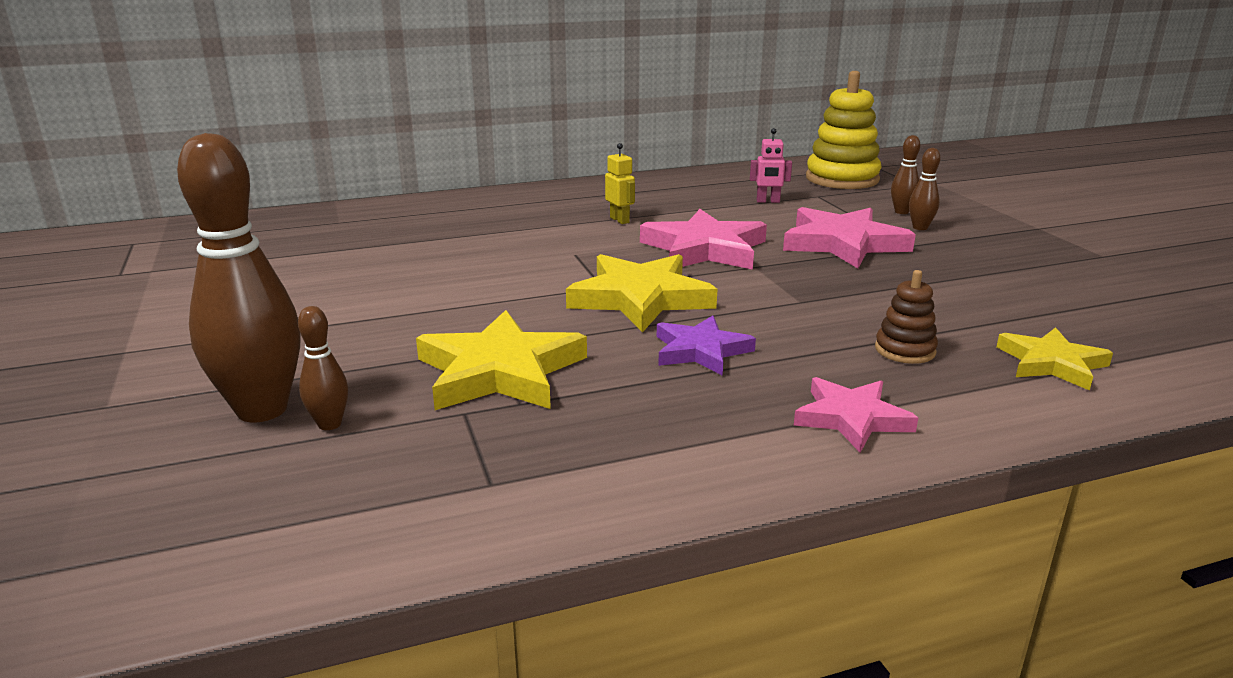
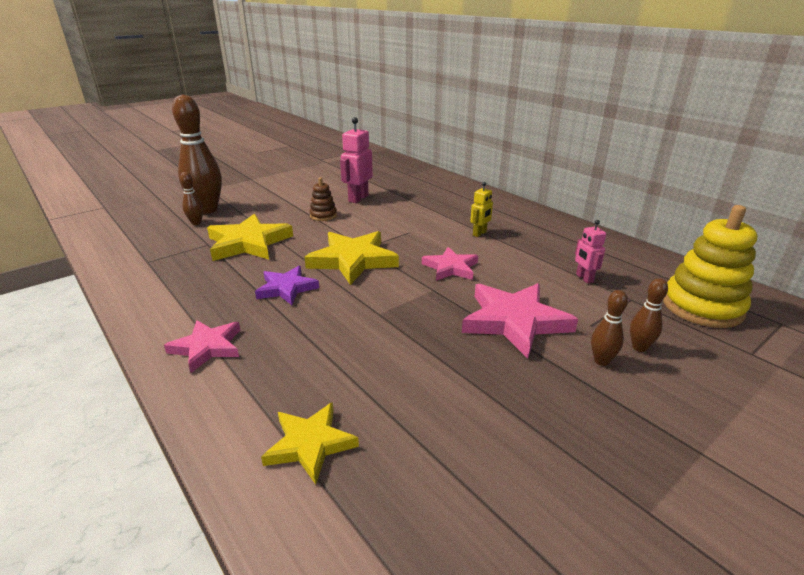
camera: 70 degrees right, 5 degrees up
pink star [640,209,767,270] -> pink star [422,247,478,281], size x0.62
brown stacking toy [875,270,938,364] -> brown stacking toy moved to [309,178,337,221]
none -> pink robot [340,117,373,203]

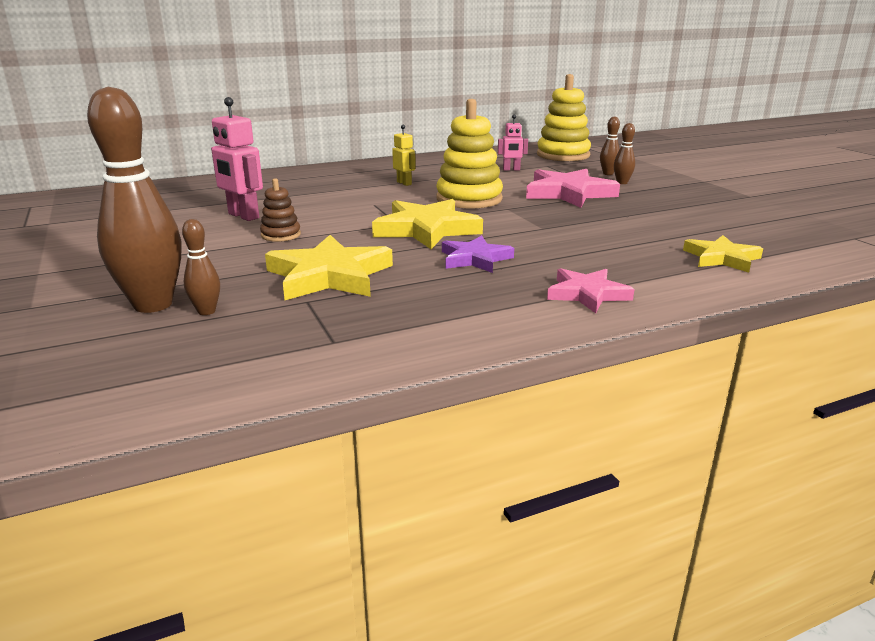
camera: 75 degrees left, 5 degrees down
pink star [422,247,478,281] -> yellow stacking toy [436,99,503,209]

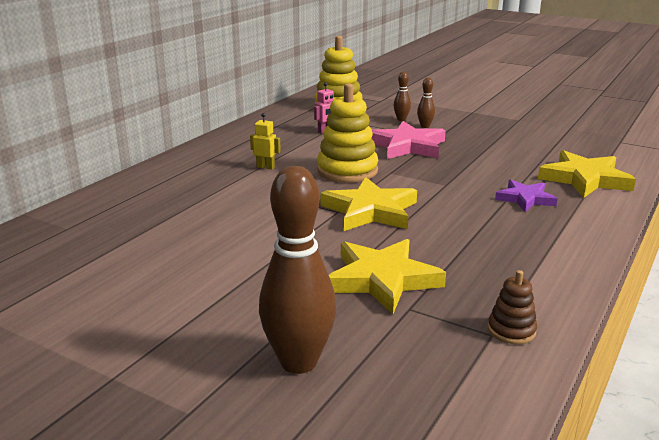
camera: 35 degrees left, 0 degrees up
brown bowling pin [182,219,220,315] -> none
pink robot [211,97,263,221] -> none
brown stacking toy [260,178,301,242] -> brown stacking toy moved to [488,270,537,344]
purple star [442,235,514,273] -> purple star moved to [495,179,558,212]
pink star [547,268,635,313] -> none
yellow star [683,235,763,273] -> yellow star [538,150,636,198], size x1.62

